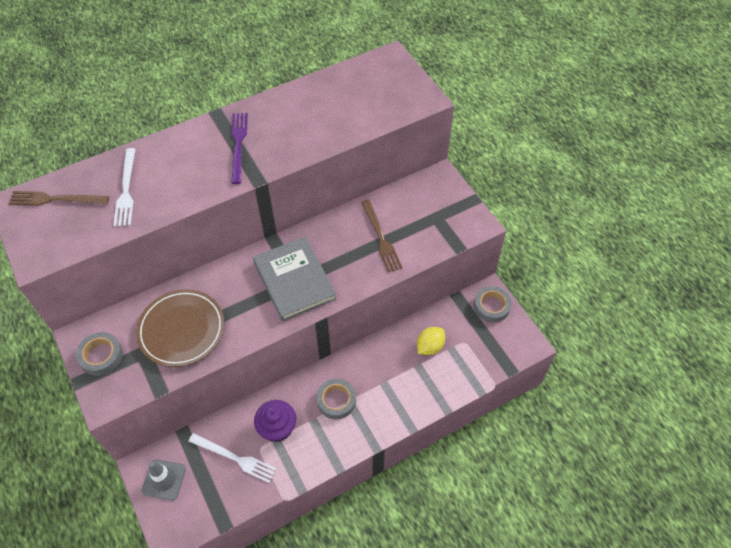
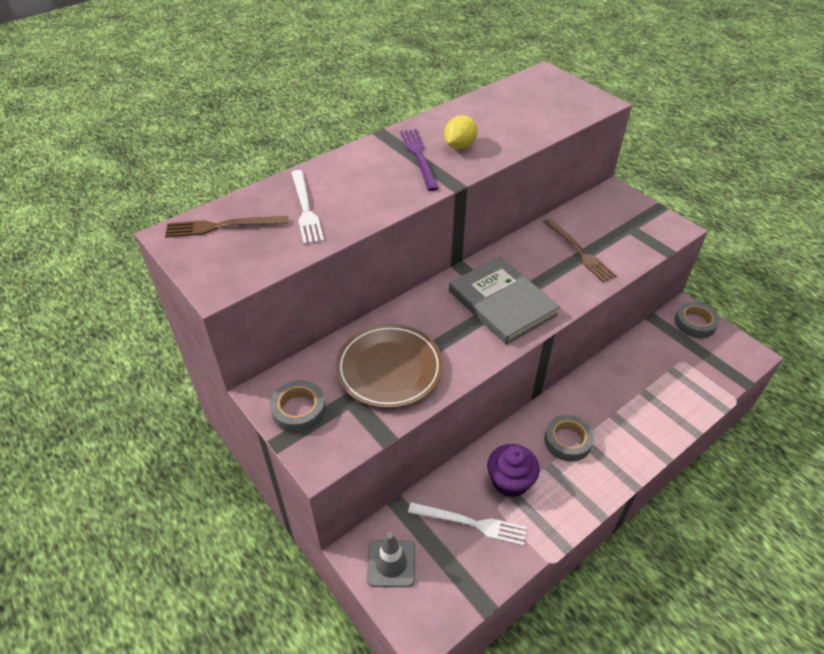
camera: 10 degrees left, 10 degrees down
yellow lemon [417,327,445,355] -> yellow lemon moved to [444,115,478,149]

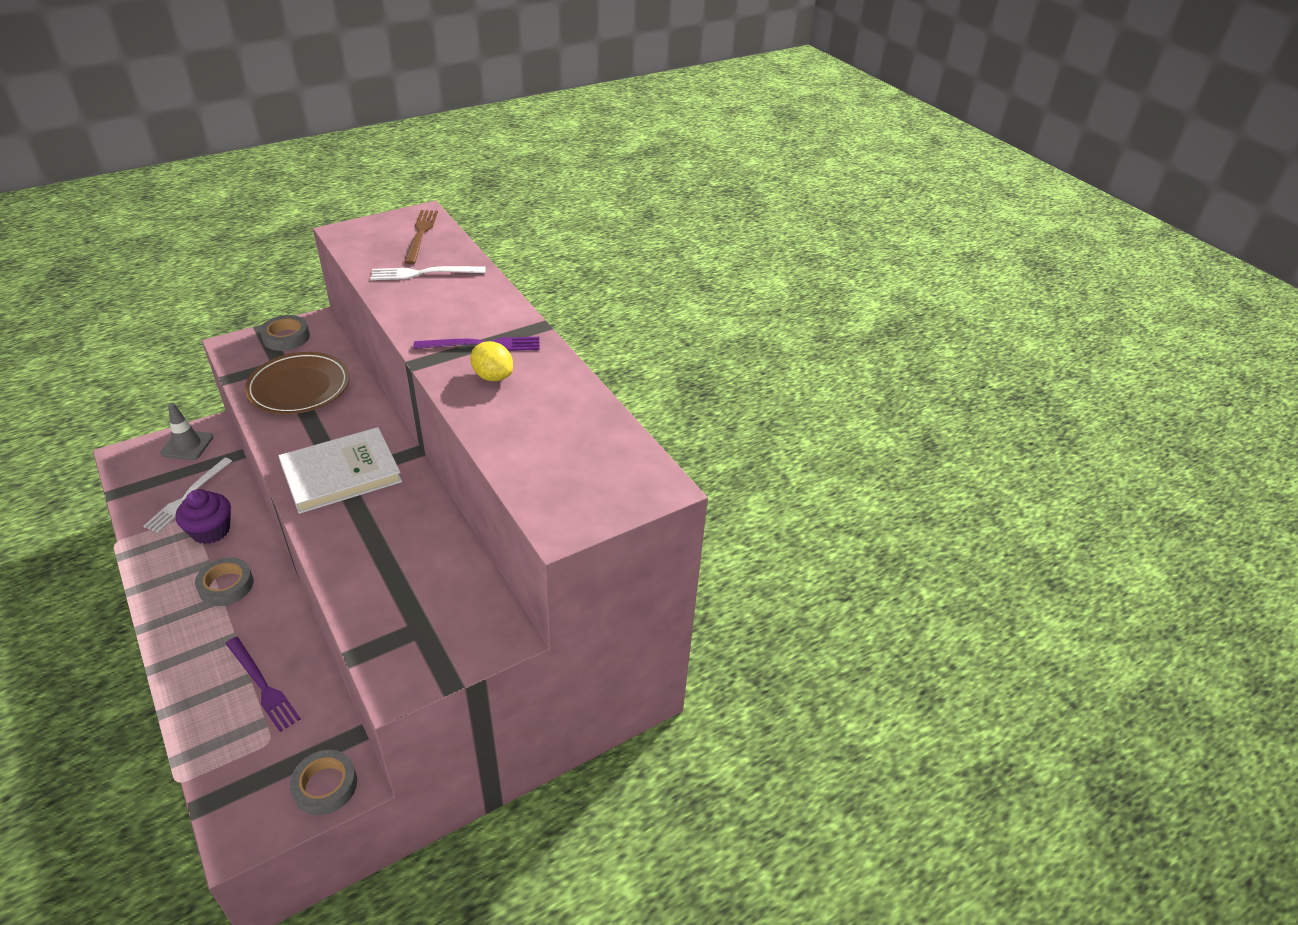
camera: 95 degrees right, 5 degrees down
grey book [449,257,560,345] -> white book [278,427,402,514]
brown fork [544,218,617,282] -> none
none -> purple fork [226,637,301,732]

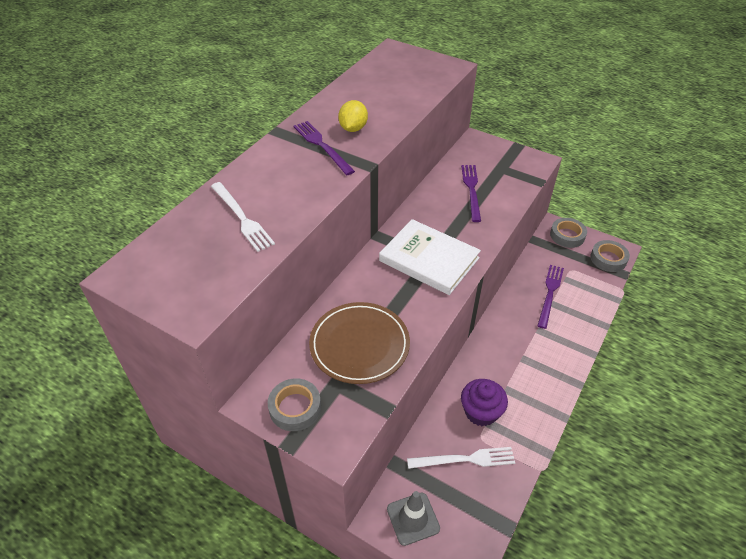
camera: 115 degrees left, 5 degrees up
grey tape [195,557,254,606] -> grey tape moved to [591,240,630,272]
brown fork [404,210,438,264] -> none
none -> purple fork [461,165,481,222]

